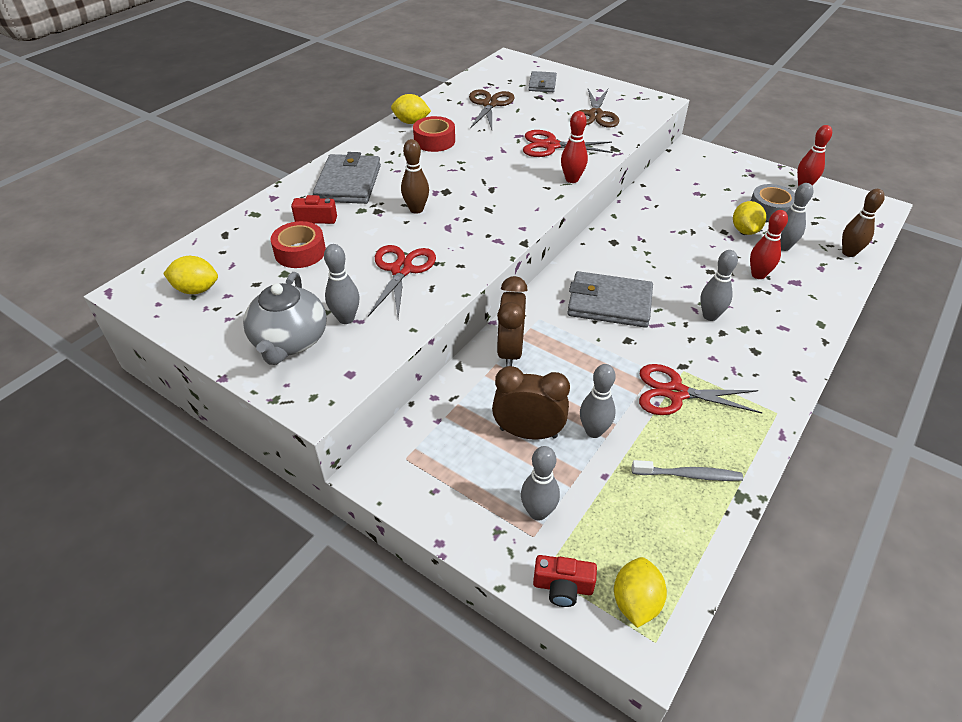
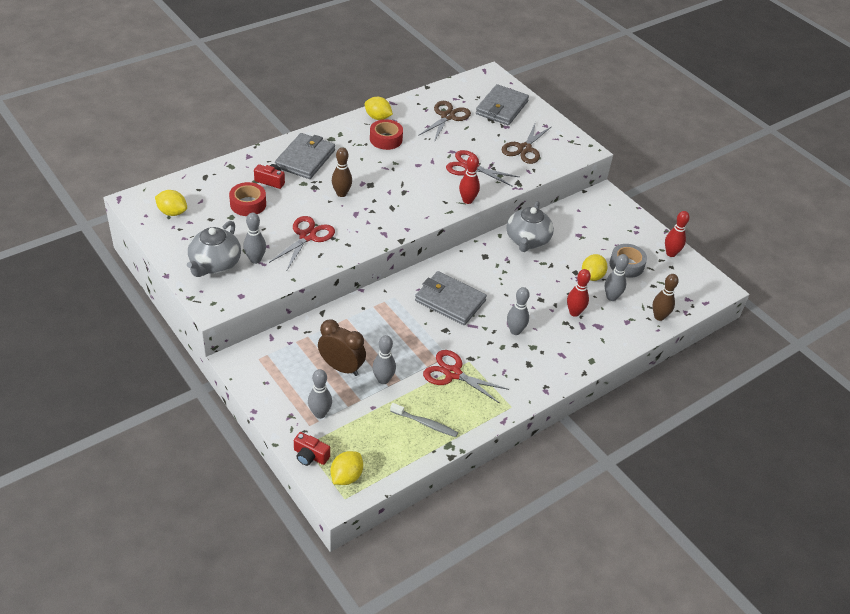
camera: 15 degrees right, 0 degrees up
brown clock [497,276,528,366] -> none
grey wallet [528,71,557,92] -> grey wallet [476,84,529,125], size x1.70
none -> grey teapot [506,201,554,252]

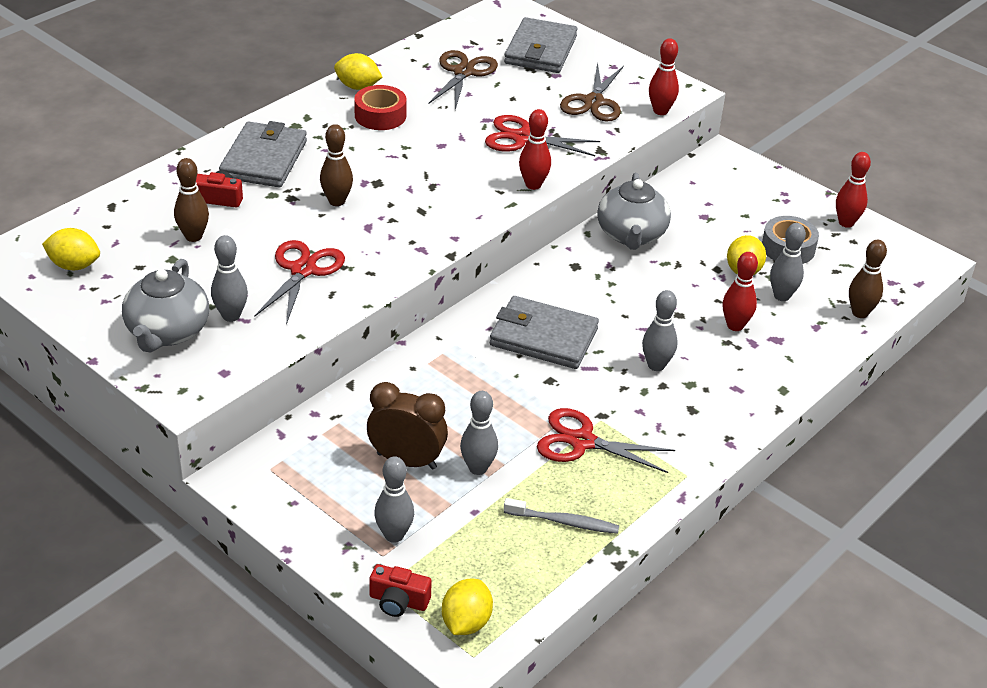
camera: 10 degrees left, 5 degrees down
red tape [229,182,266,216] -> brown bowling pin [174,158,209,242]
none -> red bowling pin [649,38,679,115]

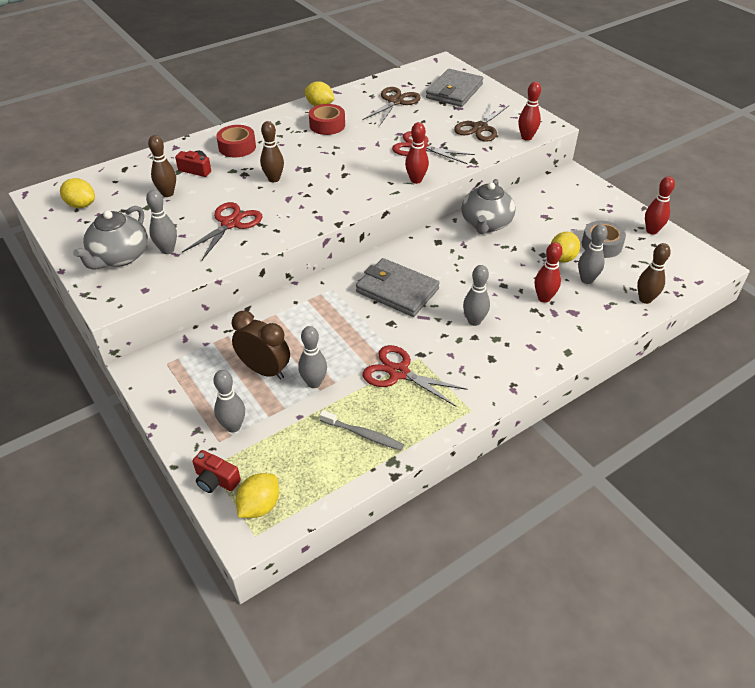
camera: 15 degrees right, 5 degrees up
grey wallet [219,121,307,187] -> red tape [216,125,256,157]

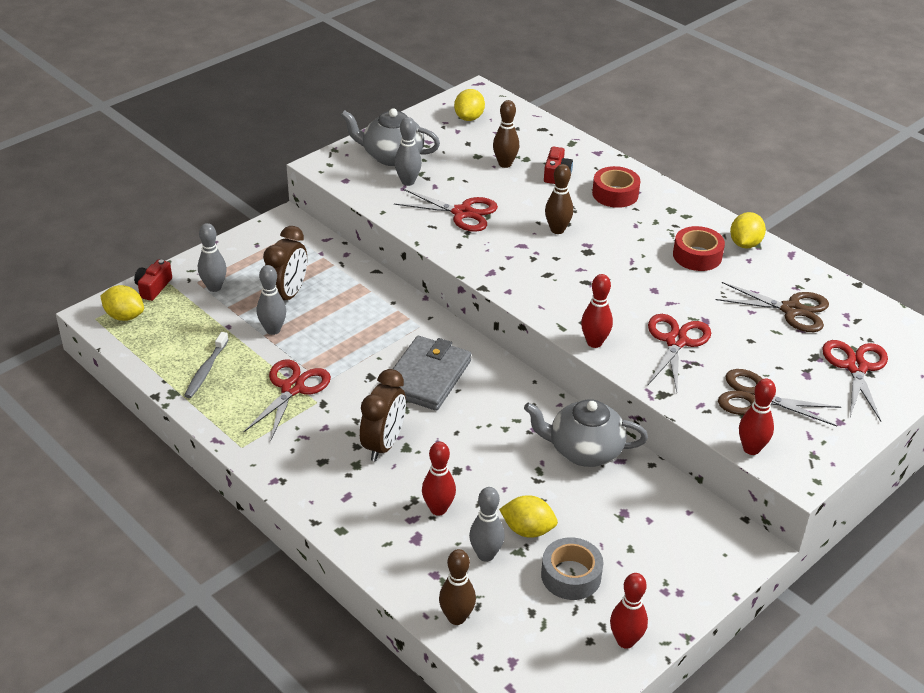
camera: 80 degrees right, 5 degrees down
grey wallet [426,69,483,107] -> red scissors [822,340,888,421]
grey bowling pin [463,265,490,326] -> brown clock [360,369,406,461]

